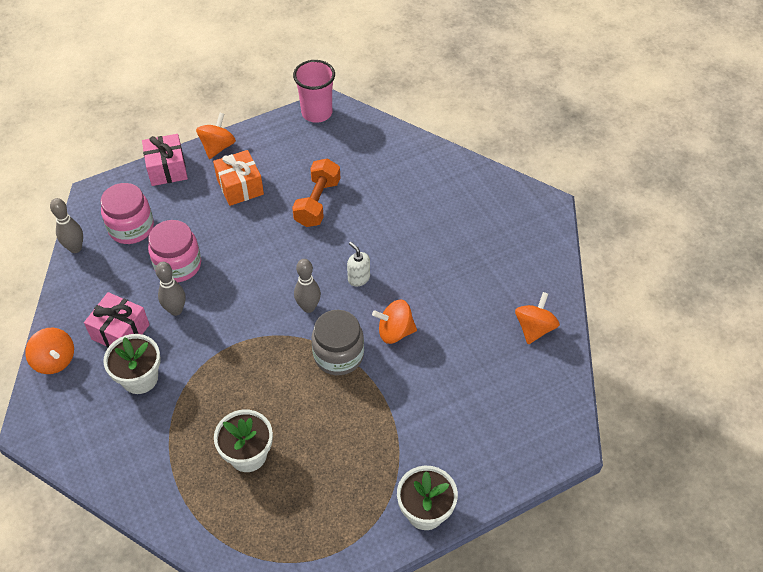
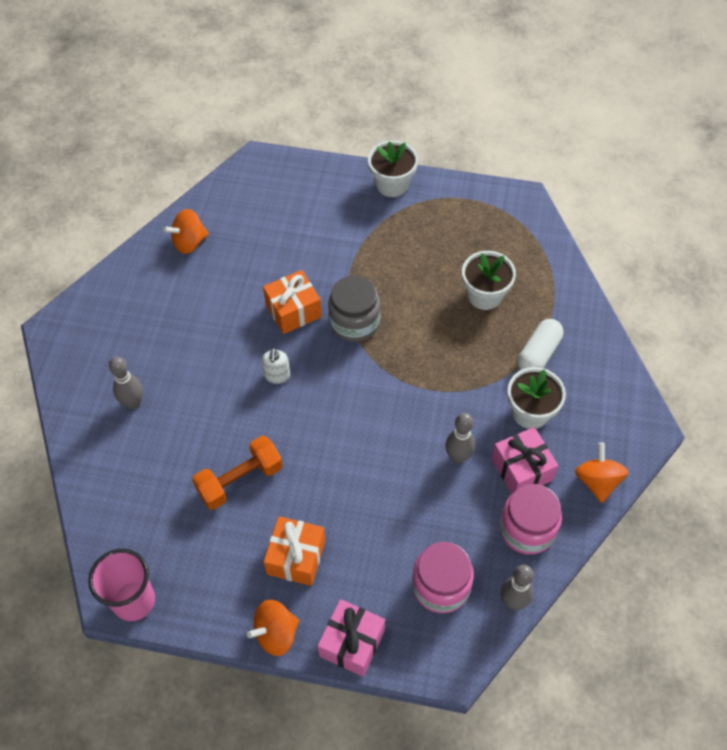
camera: 140 degrees left, 5 degrees up
pink jar [148,220,201,282] -> pink jar moved to [500,484,562,554]
grey bowling pin [294,259,321,313] -> grey bowling pin moved to [109,357,143,409]
orange spinning top [372,300,417,344] -> orange gift [263,270,322,334]
none -> white capsule [518,319,563,370]

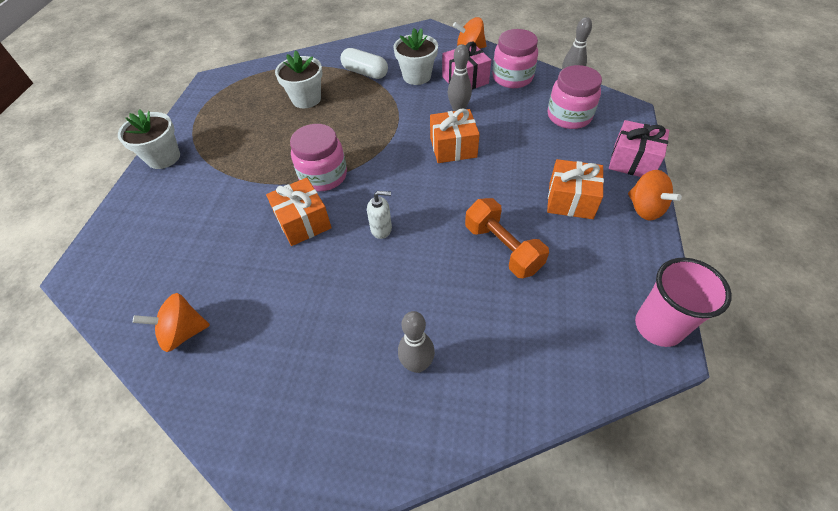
camera: 90 degrees left, 5 degrees down
orange spinning top [163,209,209,254] -> orange spinning top turned 105 degrees clockwise [133,293,210,352]
grey jar [328,275,380,342] -> pink jar [290,124,347,191]
none -> orange gift [430,108,480,163]

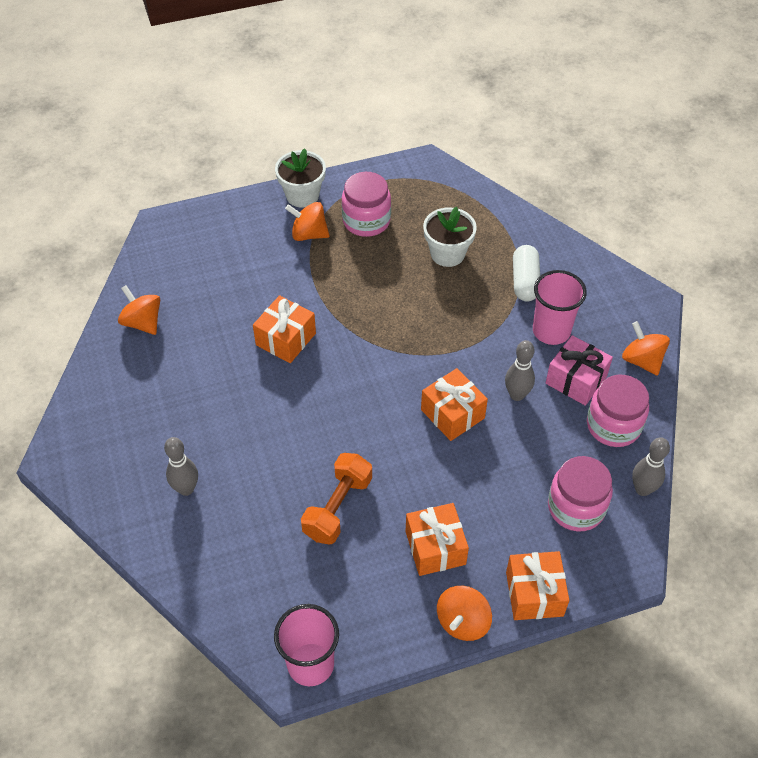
camera: 60 degrees right, 0 degrees up
pink jar [290,124,347,191] -> pink jar moved to [341,172,391,237]
white soap dispenser [367,191,392,239] -> none
white flower pot [393,28,438,85] -> pink cup [533,270,587,345]
pink gift [609,120,669,177] -> orange gift [506,551,569,620]
none -> orange spinning top [285,202,330,241]

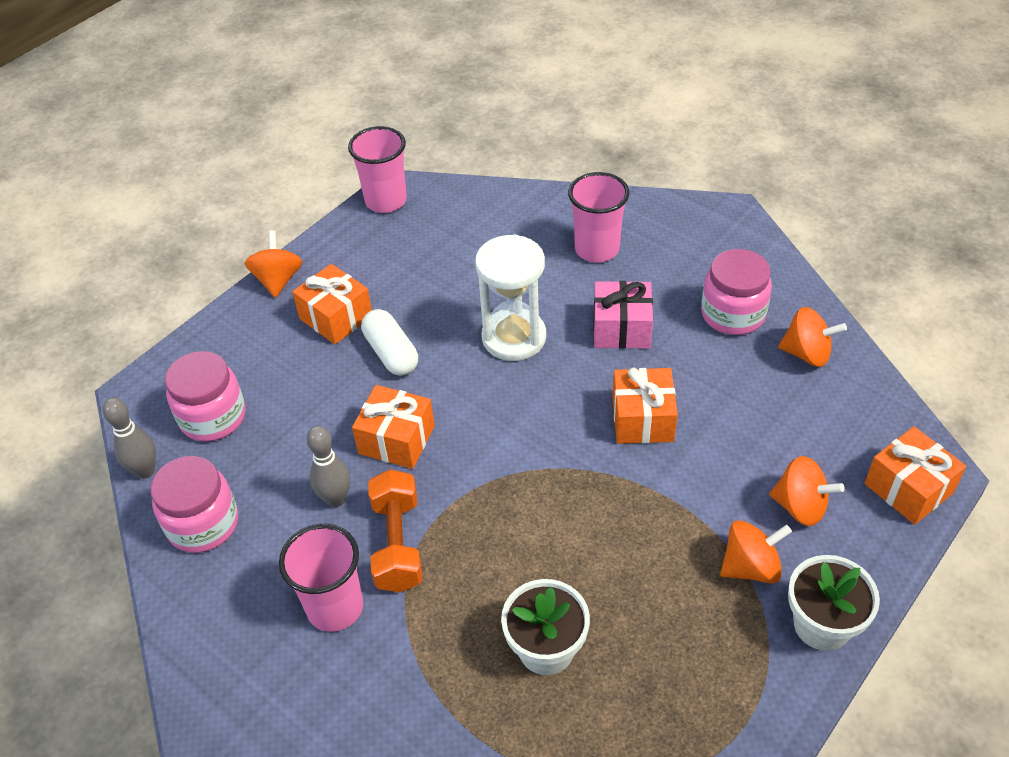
camera: 150 degrees right, 5 degrees down
grey bowling pin [164,437,198,496] -> pink cup [568,172,629,262]
orange dumbbell [301,453,372,545] -> orange dumbbell moved to [368,470,422,592]
pink jar [341,172,391,237] -> pink jar moved to [701,249,772,335]
orange gift [506,551,569,620] -> orange gift moved to [864,426,966,525]
white capsule [513,245,540,301] -> white capsule moved to [361,309,418,376]
pink gift [546,335,613,406] -> pink gift moved to [593,281,653,349]
orange spinning top [622,321,670,376] -> orange spinning top moved to [769,456,845,526]
none -> white hourglass [475,235,546,361]

